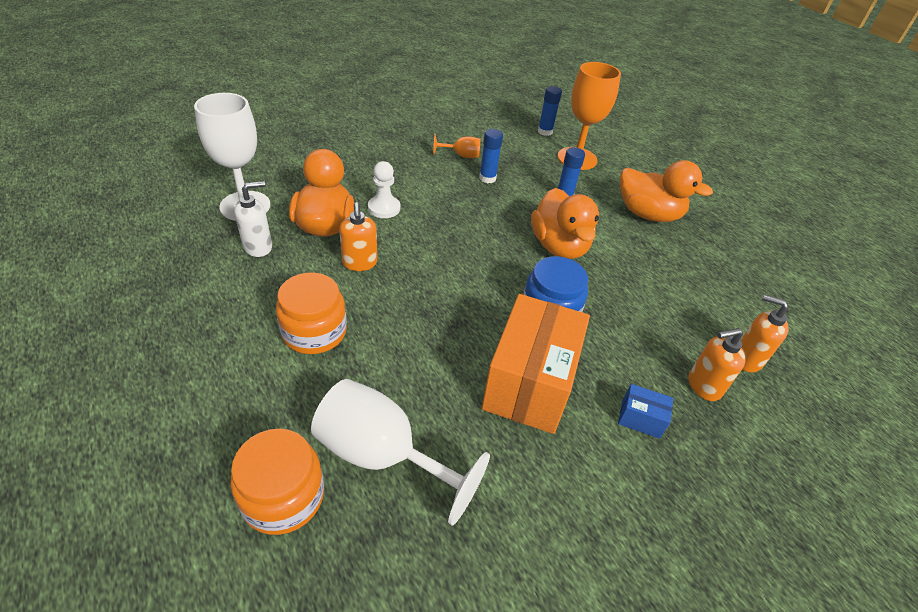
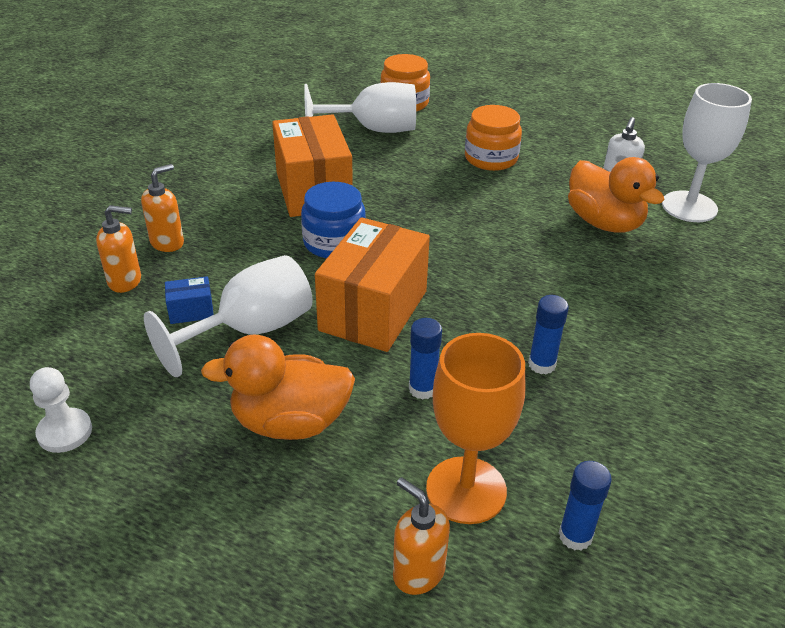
camera: 150 degrees right, 5 degrees down
orange soap dispenser [339,202,377,271] -> orange soap dispenser moved to [393,477,450,595]
white pawn [368,161,400,218] -> white pawn moved to [30,367,92,453]
orange goblet [433,134,480,158] -> none
orange duck [531,188,599,259] -> orange box [315,217,430,352]
blue box [618,384,673,439] -> blue box moved to [165,276,214,324]
none -> white goblet [144,255,313,377]

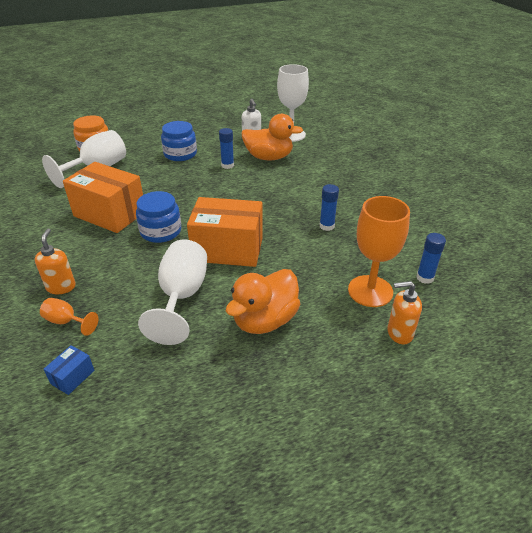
camera: 45 degrees left, 0 degrees up
white pawn [30,367,92,453] -> none
orange soap dispenser [96,205,141,293] -> orange goblet [40,298,98,336]
blue box [165,276,214,324] -> blue box moved to [44,345,94,395]
orange box [315,217,430,352] -> orange box turned 60 degrees counterclockwise [187,197,263,267]
blue glue stick [409,318,442,400] -> blue glue stick moved to [219,128,234,169]
orange jar [465,105,522,171] -> blue jar [161,121,197,161]

